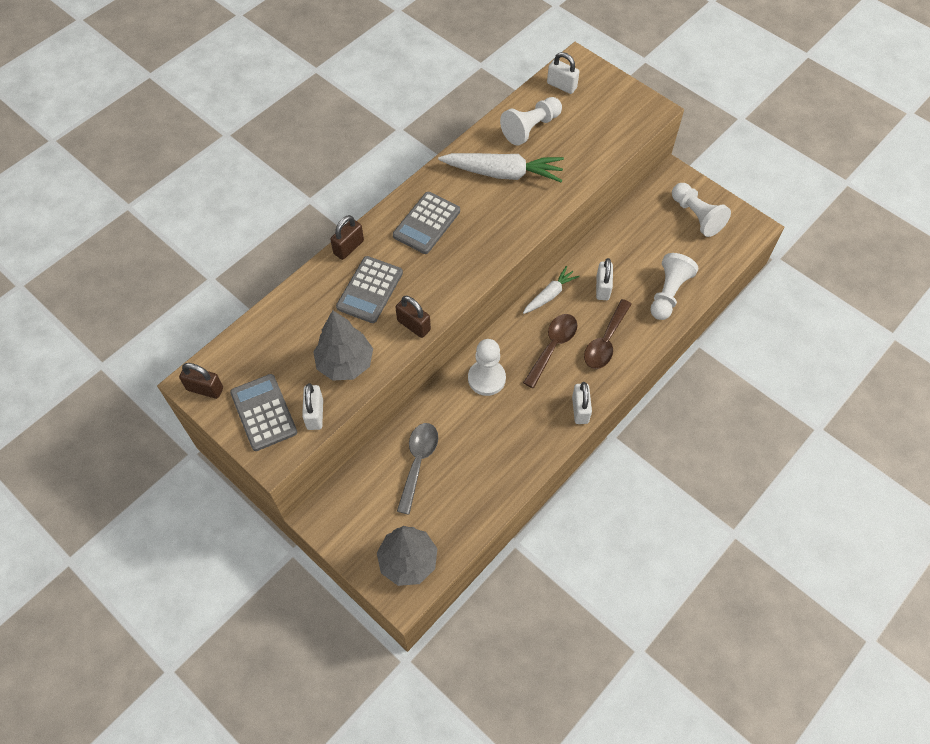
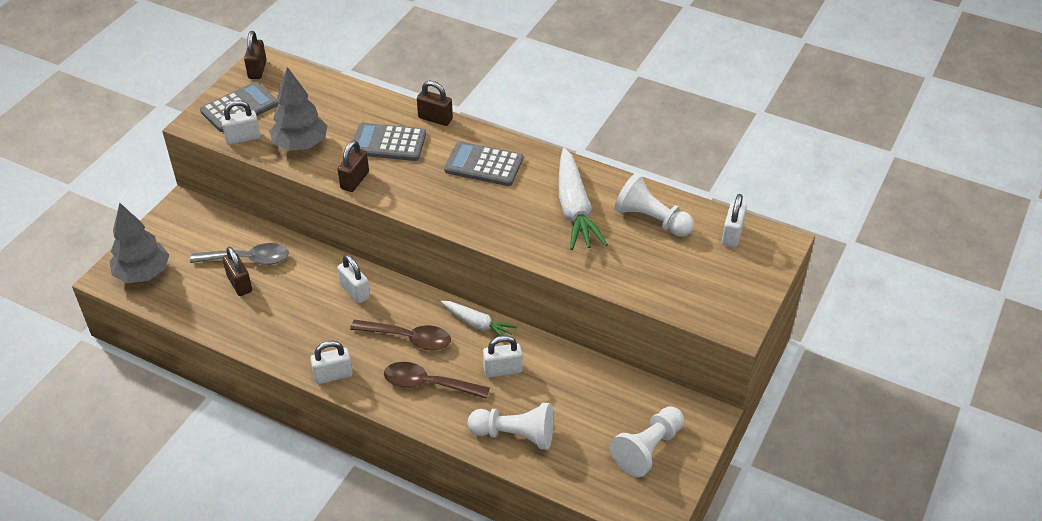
camera: 75 degrees right, 15 degrees down
white pawn [468,339,506,396] -> white padlock [337,255,370,303]
none -> brown padlock [222,246,252,296]

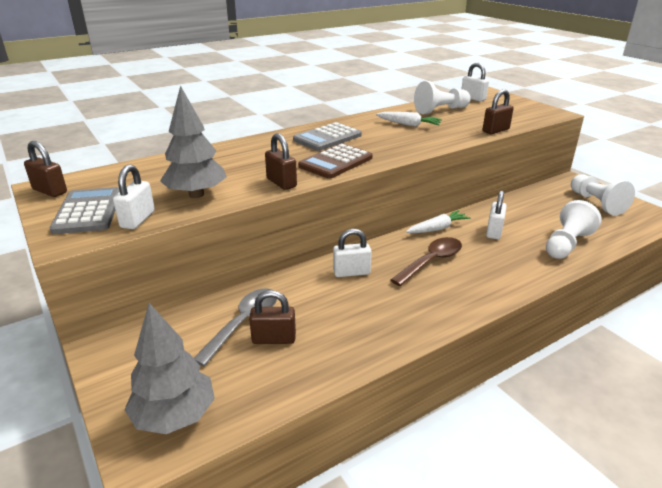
camera: 60 degrees left, 15 degrees down
white padlock [310,340,353,384] -> none
grey calculator [350,123,426,161] -> none
brown spoon [384,362,490,399] -> none
brown padlock [417,81,453,126] -> brown padlock moved to [483,89,514,134]
white carrot [559,148,608,250] -> white carrot [376,112,442,127], size x0.59
none -> brown calculator [298,144,373,179]

